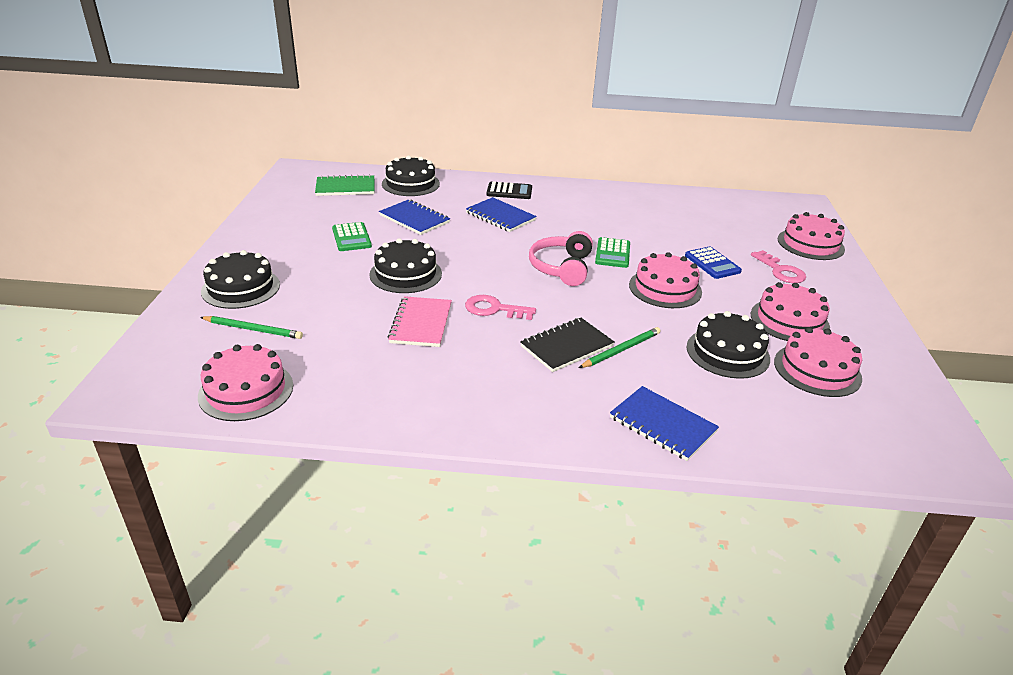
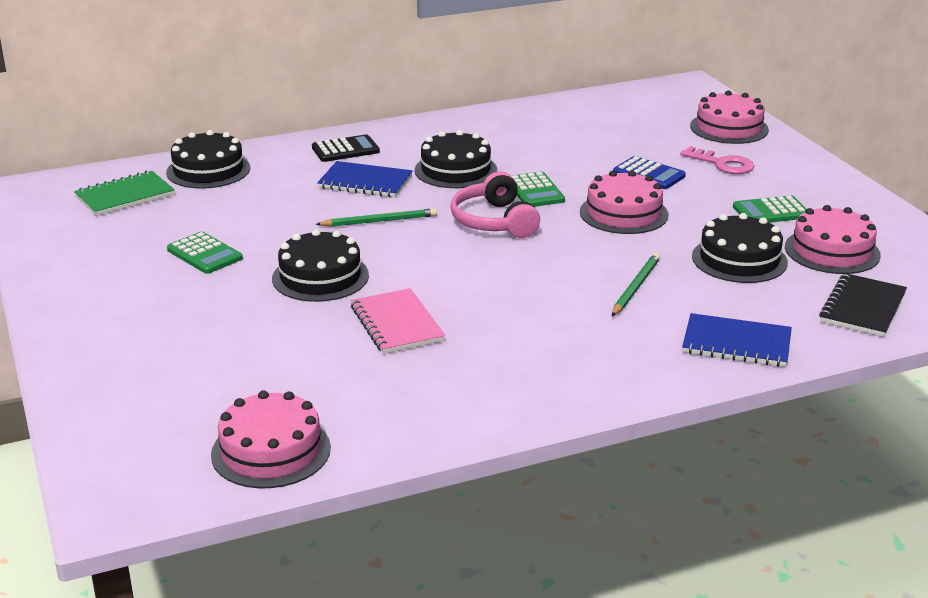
camera: 25 degrees left, 5 degrees down
green pencil [200,316,303,339] -> green pencil moved to [316,208,437,227]
black cake [201,250,280,309] -> black cake moved to [414,130,497,188]
blue notebook [379,199,450,235] -> none
pink key [465,295,536,320] -> none
black notebook [520,318,614,372] -> black notebook moved to [819,273,907,337]
pink cake [751,282,830,341] -> green calculator [733,195,806,223]

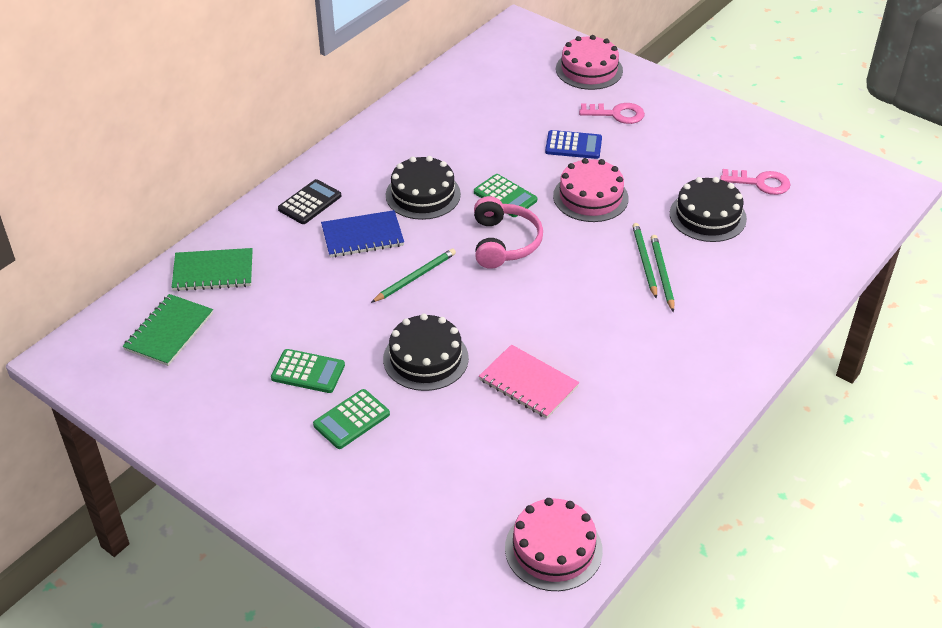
camera: 30 degrees left, 15 degrees up
black cake [166,130,250,189] -> green notebook [172,248,253,291]
pink headphones [450,172,540,238] -> pink headphones turned 135 degrees counterclockwise [474,196,543,269]
blue notebook [682,313,792,367] -> none
green calculator [733,195,806,223] -> green calculator moved to [313,389,390,449]
pink cake [785,205,881,274] -> pink key [720,169,791,195]
black notebook [819,273,907,337] -> none
none -> green pencil [632,223,657,299]

